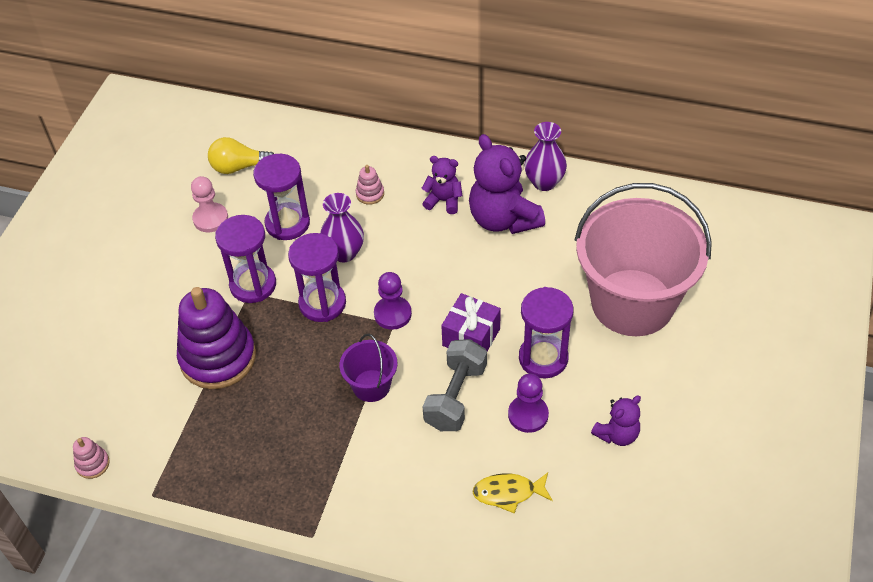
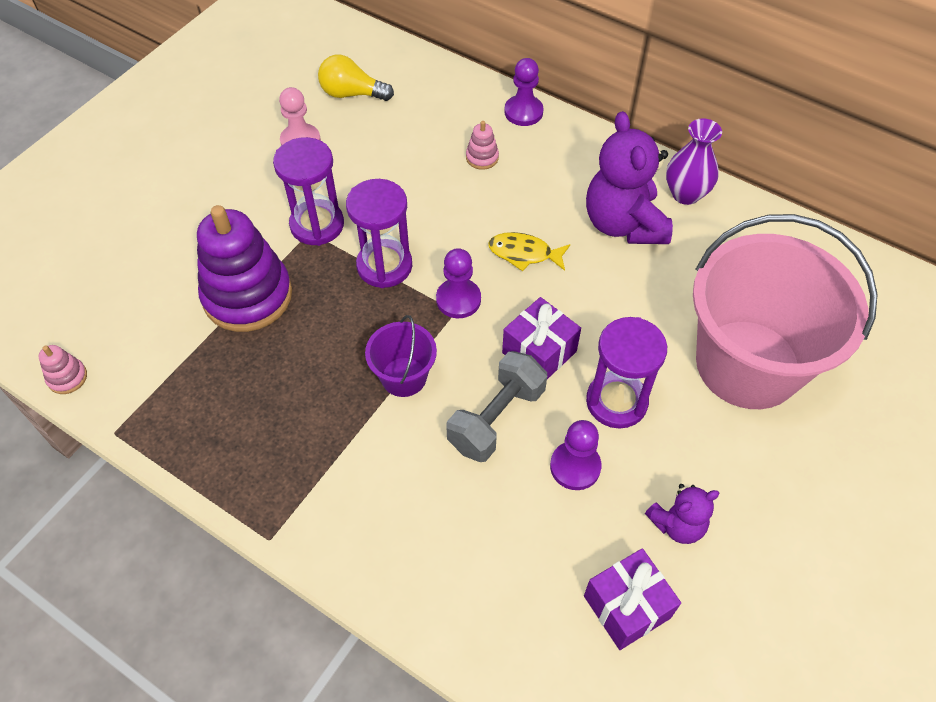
camera: 15 degrees right, 5 degrees up
purple hourglass [253,154,310,240] -> none
purple vase [320,193,364,263] -> none
purple teddy bear [421,156,462,214] -> none
yellow fish [472,472,553,514] -> yellow fish moved to [488,232,570,271]
none -> purple pawn [504,58,544,126]
none -> purple gift [584,548,681,650]

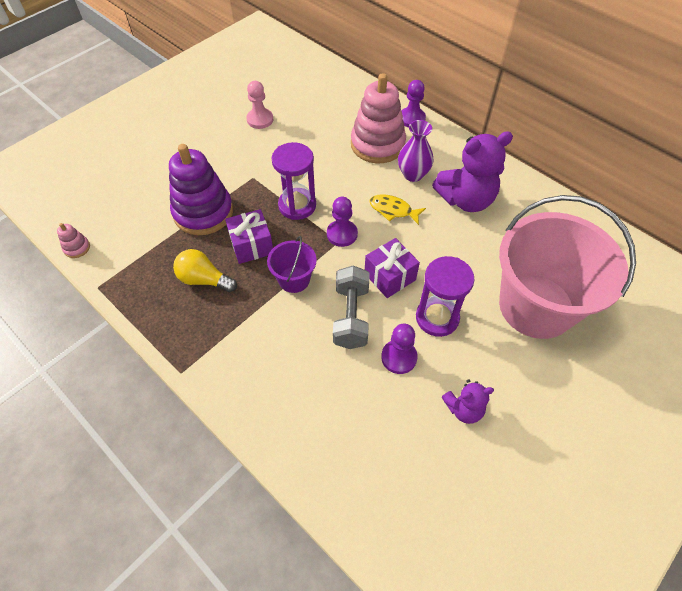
camera: 10 degrees right, 0 degrees up
purple hourglass [273,137,344,246] -> none
yellow light bulb [318,55,394,101] -> yellow light bulb moved to [173,249,237,292]
grey dumbbell [447,351,547,462] -> grey dumbbell turned 45 degrees counterclockwise [333,266,369,349]
pink stacking toy [466,121,499,170] -> pink stacking toy [351,73,406,163], size x2.43
purple gift [584,548,681,650] -> purple gift moved to [225,209,273,264]
purple teddy bear [586,111,673,244] -> purple teddy bear turned 105 degrees counterclockwise [432,131,513,212]
purple vase [666,118,722,205] -> purple vase moved to [398,120,434,182]

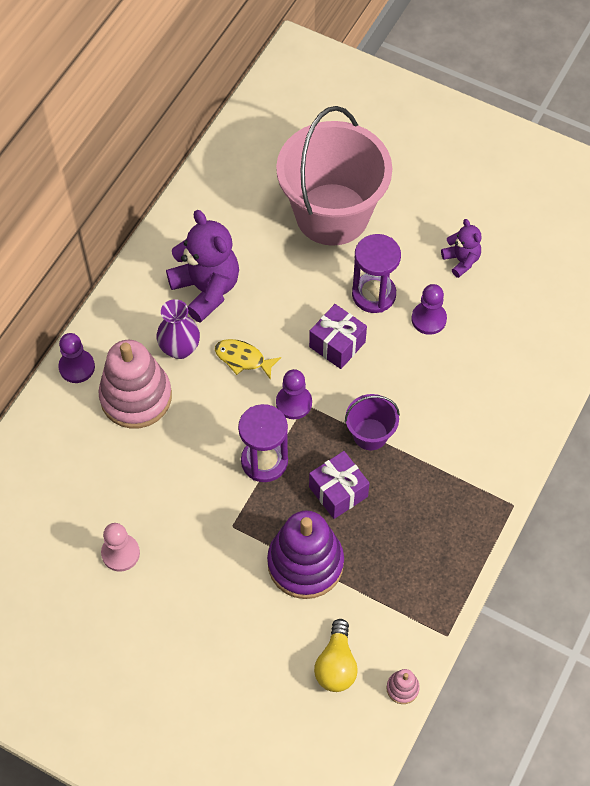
camera: 105 degrees left, 5 degrees up
yellow light bulb [173,249,237,292] -> yellow light bulb moved to [314,619,358,692]
grey dumbbell [333,266,369,349] -> none
yellow fish [369,194,426,225] -> yellow fish turned 105 degrees clockwise [215,339,281,380]

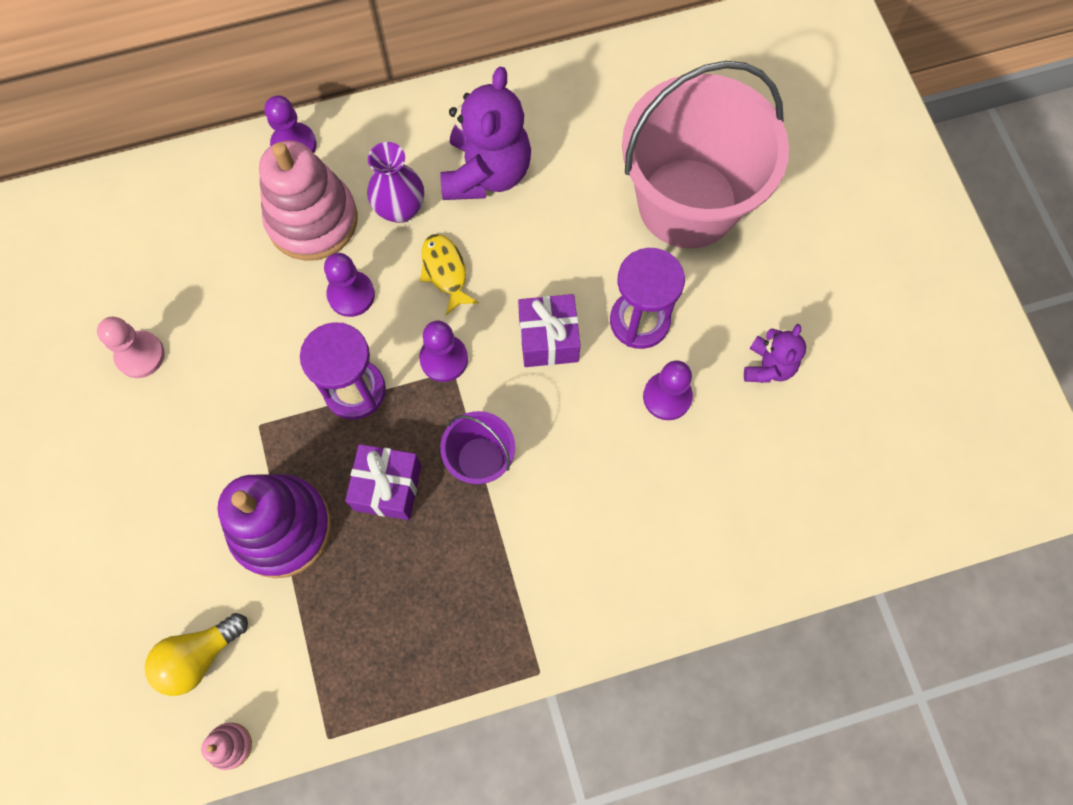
camera: 45 degrees right, 10 degrees up
none -> purple pawn [324,253,375,317]

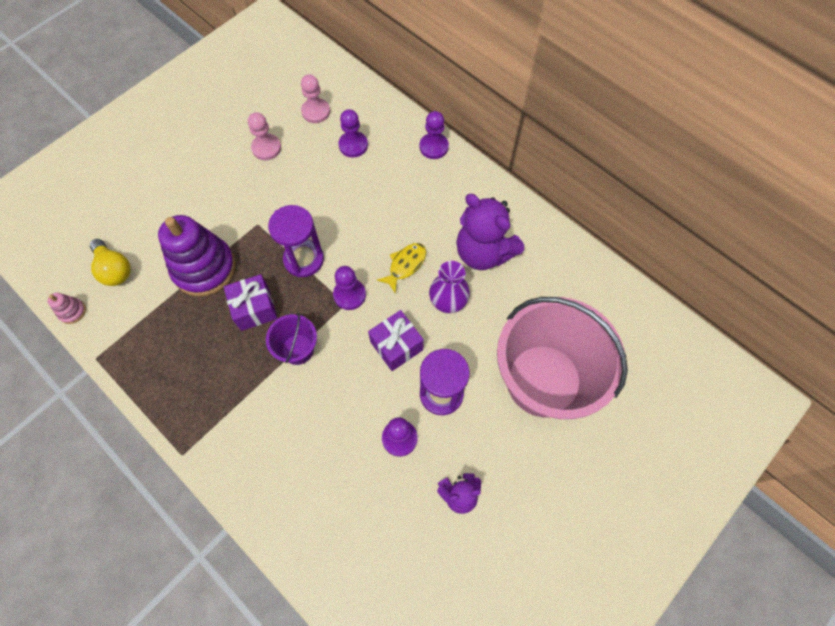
camera: 60 degrees right, 5 degrees down
yellow light bulb [145,613,248,696] -> yellow light bulb turned 150 degrees counterclockwise [90,239,130,286]
pink stacking toy [259,140,358,261] -> none
purple pawn [324,253,375,317] -> purple pawn moved to [338,109,368,157]
purple vase [367,142,424,223] -> purple vase moved to [429,261,470,313]
purple teddy bear [440,67,531,200] -> purple teddy bear turned 60 degrees clockwise [456,194,524,270]
none -> pink pawn [301,74,330,123]

